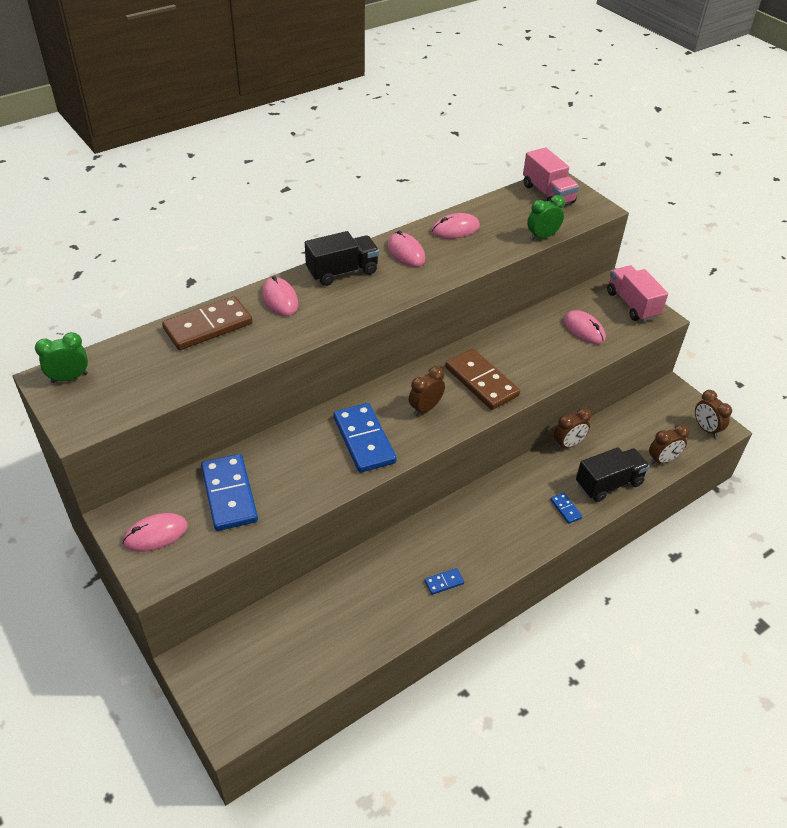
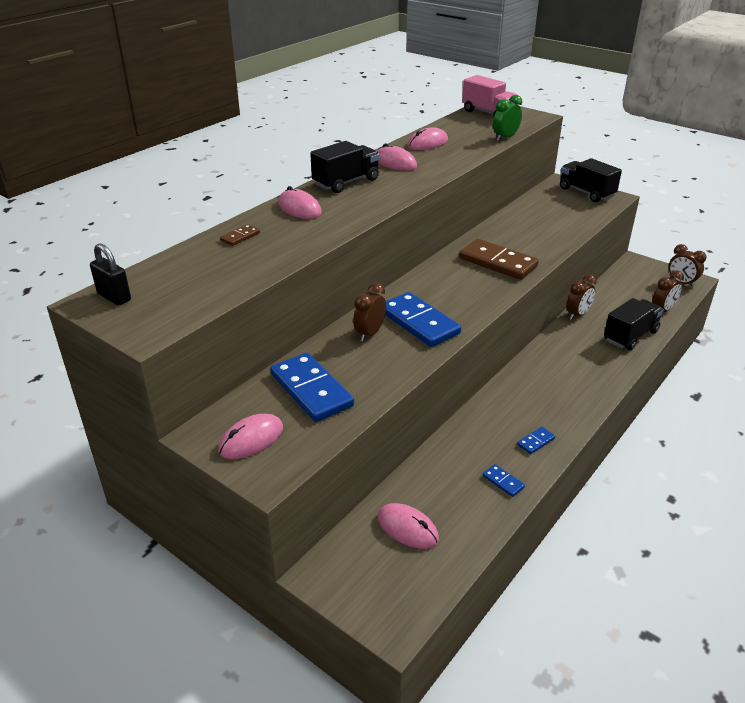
camera: 15 degrees left, 10 degrees down
green clock [35,332,88,383] -> black padlock [90,243,131,306]
brown domino [162,296,253,350] -> brown domino [220,224,260,246], size x0.44
brown clock [409,366,445,416] -> brown clock moved to [353,283,386,342]
blue domino [550,493,582,524] -> blue domino moved to [483,464,525,497]
pink mouse [564,310,606,344] -> pink mouse moved to [378,503,439,549]
pink truck [607,266,668,321] -> black truck [560,158,622,202]

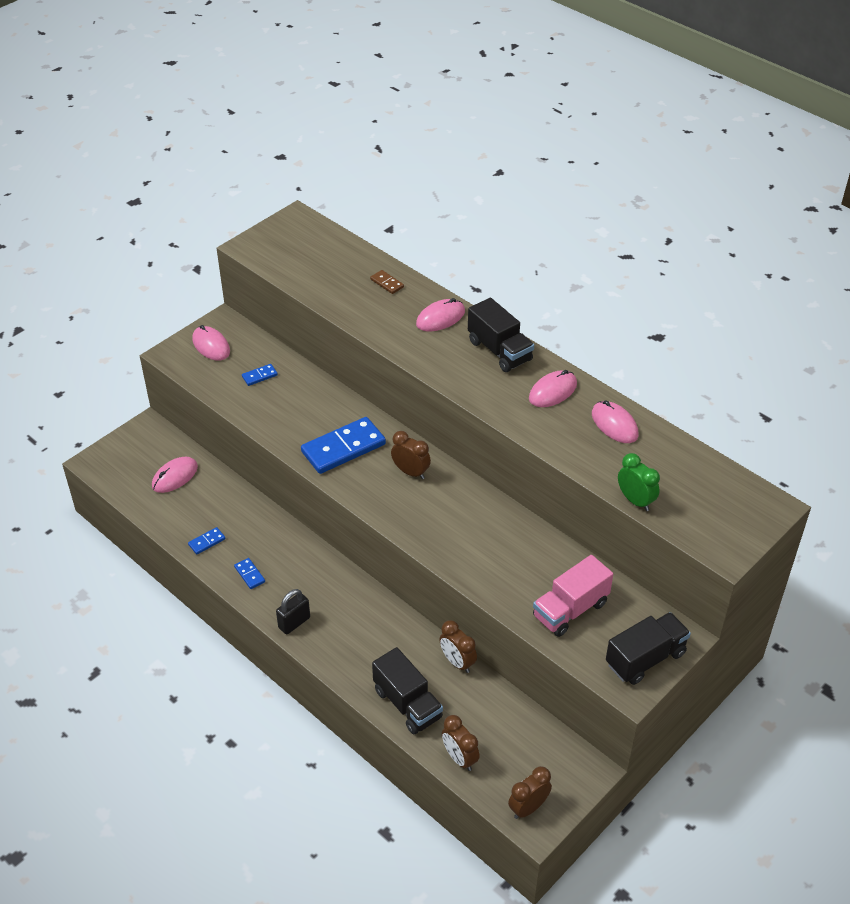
camera: 95 degrees right, 10 degrees up
black padlock [90,243,131,306] -> black padlock moved to [276,589,310,635]
blue domino [270,353,354,422] -> blue domino [242,364,278,386], size x0.44
brown clock [353,283,386,342] -> brown clock moved to [391,431,431,479]
brown domino [459,239,539,280] -> none
pink truck [462,75,518,117] -> pink truck moved to [533,555,613,637]

